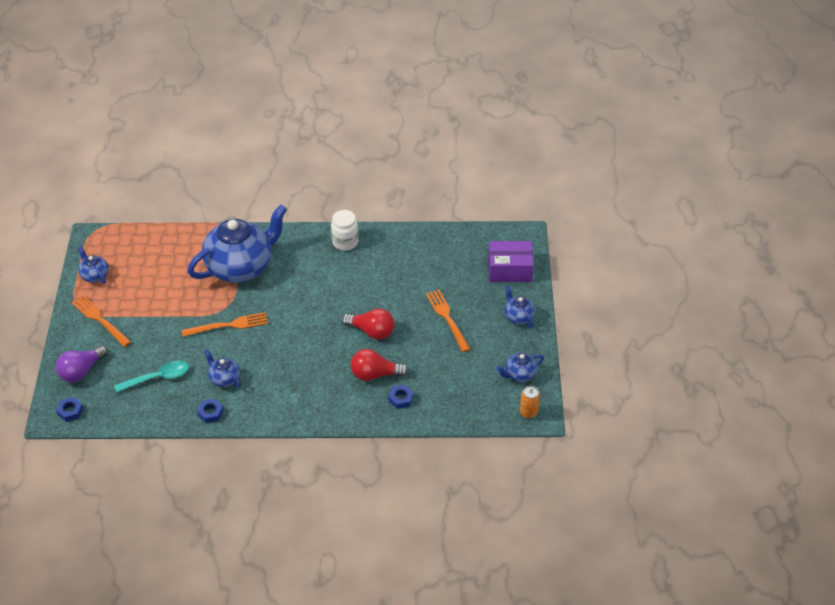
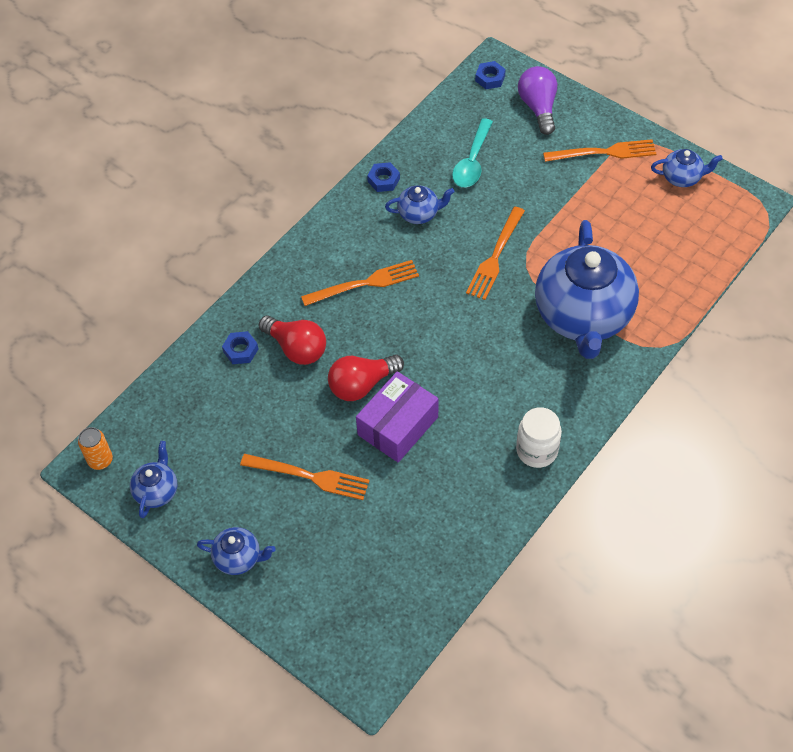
camera: 130 degrees right, 10 degrees up
red light bulb [351,349,409,381] -> red light bulb turned 90 degrees clockwise [259,316,326,365]
purple box [488,241,534,282] -> purple box moved to [356,371,439,463]
none -> orange fork [301,260,419,306]

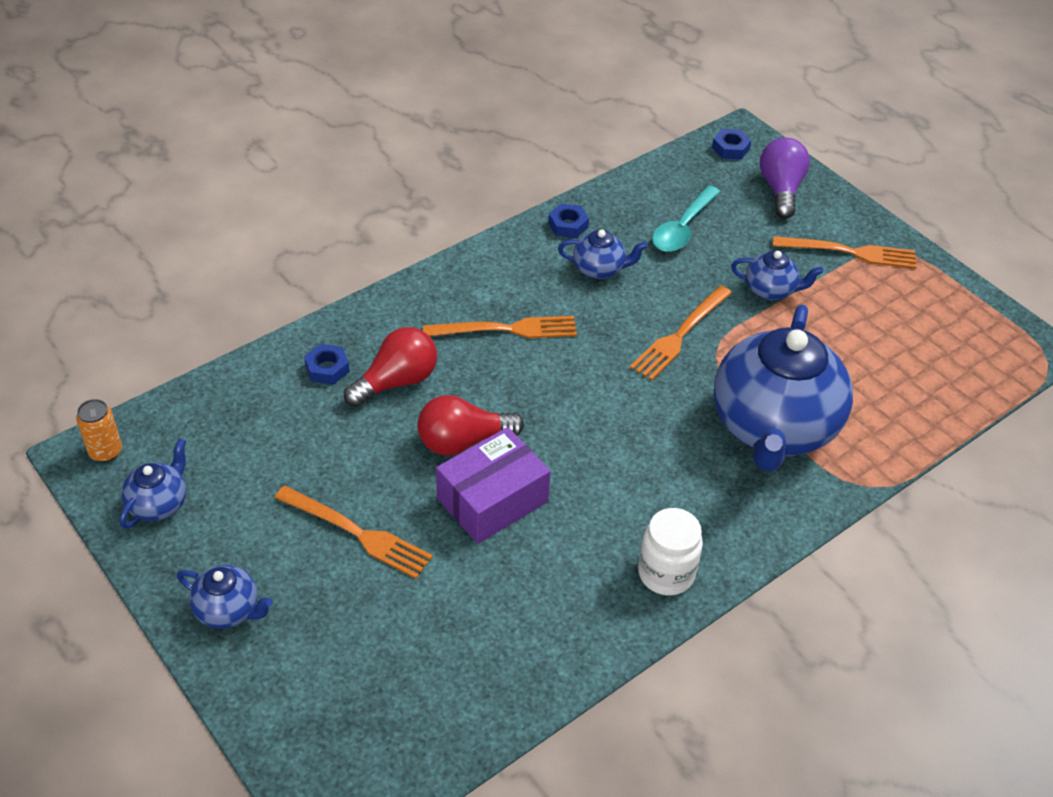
camera: 10 degrees right, 10 degrees down
red light bulb [259,316,326,365] -> red light bulb turned 90 degrees counterclockwise [344,327,437,407]
blue teapot [651,149,723,187] -> blue teapot moved to [731,251,823,300]

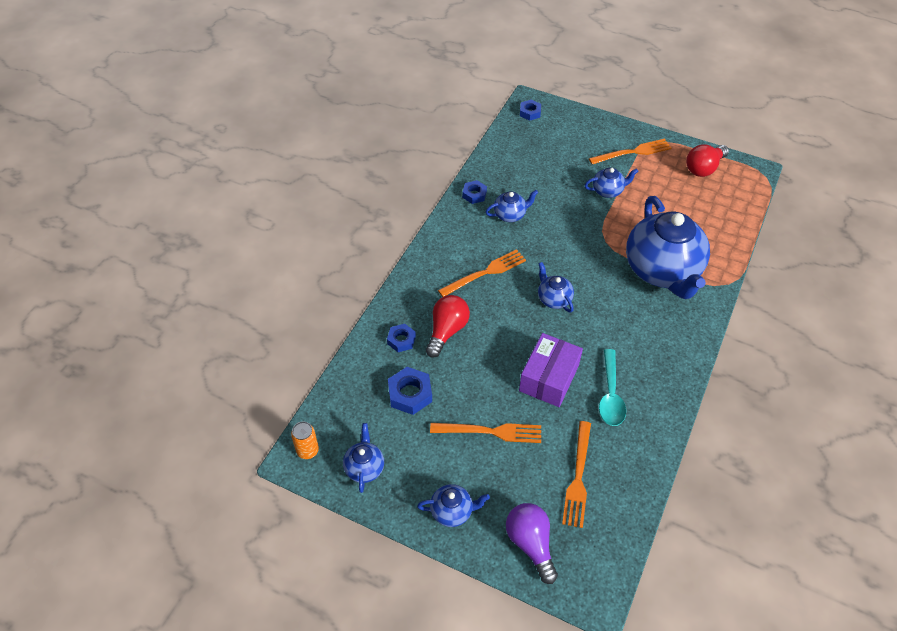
camera: 25 degrees left, 5 degrees up
red light bulb [417,395,524,456] -> red light bulb moved to [686,144,729,177]
orange fork [630,285,732,380] -> orange fork moved to [562,421,591,528]
white jar [638,508,703,595] -> none
turquoise spoon [652,186,720,252] -> turquoise spoon moved to [599,349,626,426]
purple light bulb [760,138,810,219] -> purple light bulb moved to [506,503,558,584]
none -> blue nut [388,367,432,415]
none -> blue teapot [538,262,574,313]

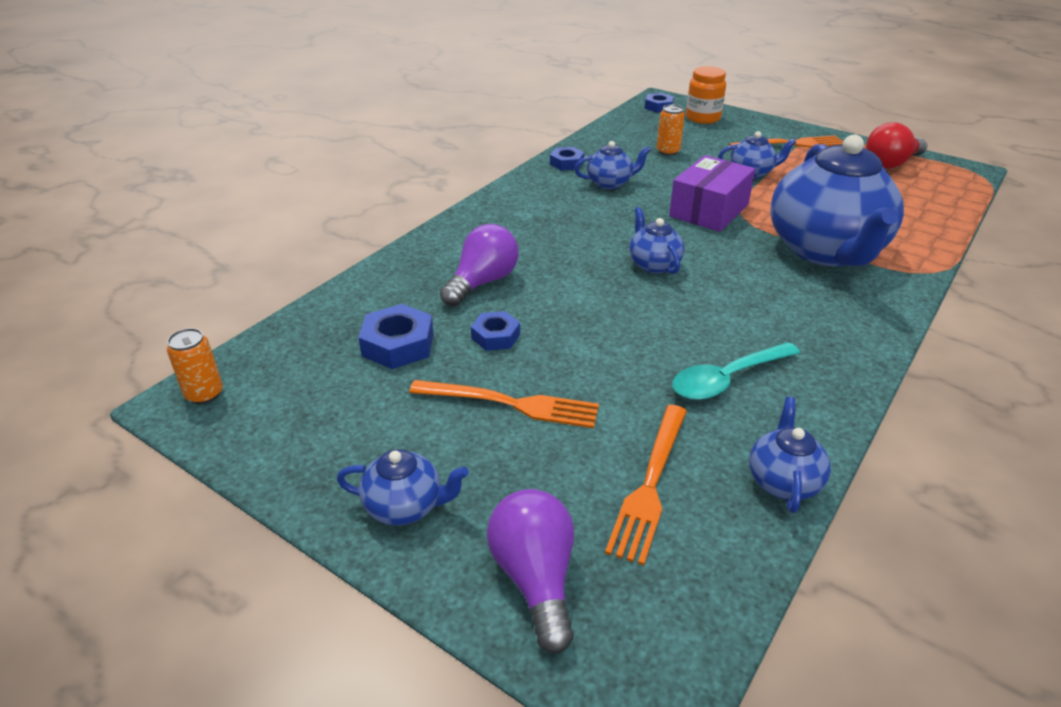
camera: 10 degrees right, 15 degrees down
blue teapot [343,423,384,493] -> blue teapot moved to [749,397,831,513]
blue nut [387,324,416,352] -> blue nut moved to [471,311,520,351]
red light bulb [426,295,470,358] -> purple light bulb [440,224,519,307]
orange fork [438,249,526,297] -> none
purple box [519,333,583,407] -> purple box moved to [669,155,755,232]
turquoise spoon [599,349,626,426] -> turquoise spoon turned 45 degrees clockwise [672,342,800,400]
none -> orange can [657,105,685,156]
none -> orange jar [686,66,726,124]

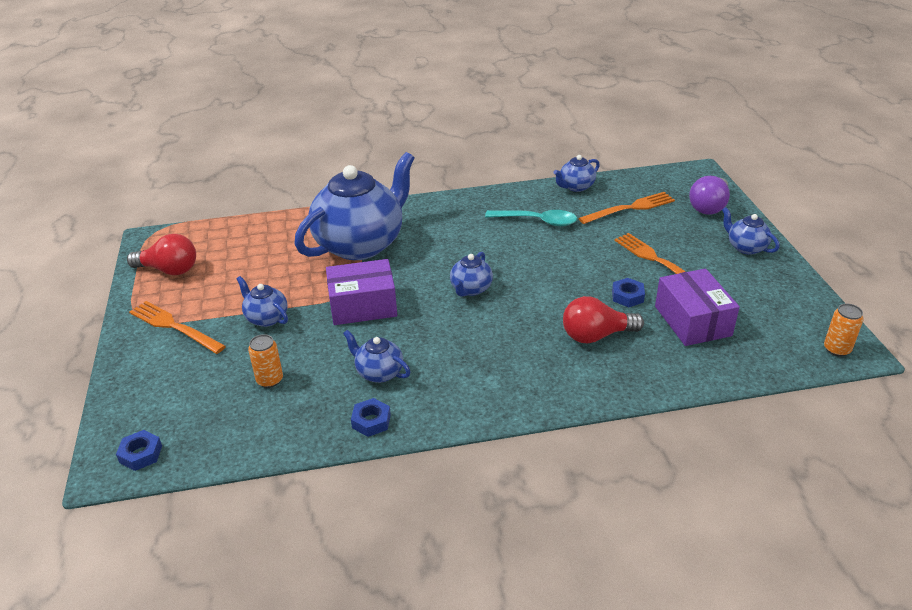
camera: 135 degrees left, 0 degrees up
blue nut [358,304,434,369] -> purple box [655,268,740,346]
purple light bulb [440,224,519,307] -> red light bulb [563,296,644,344]
orange jar [686,66,726,124] -> none

